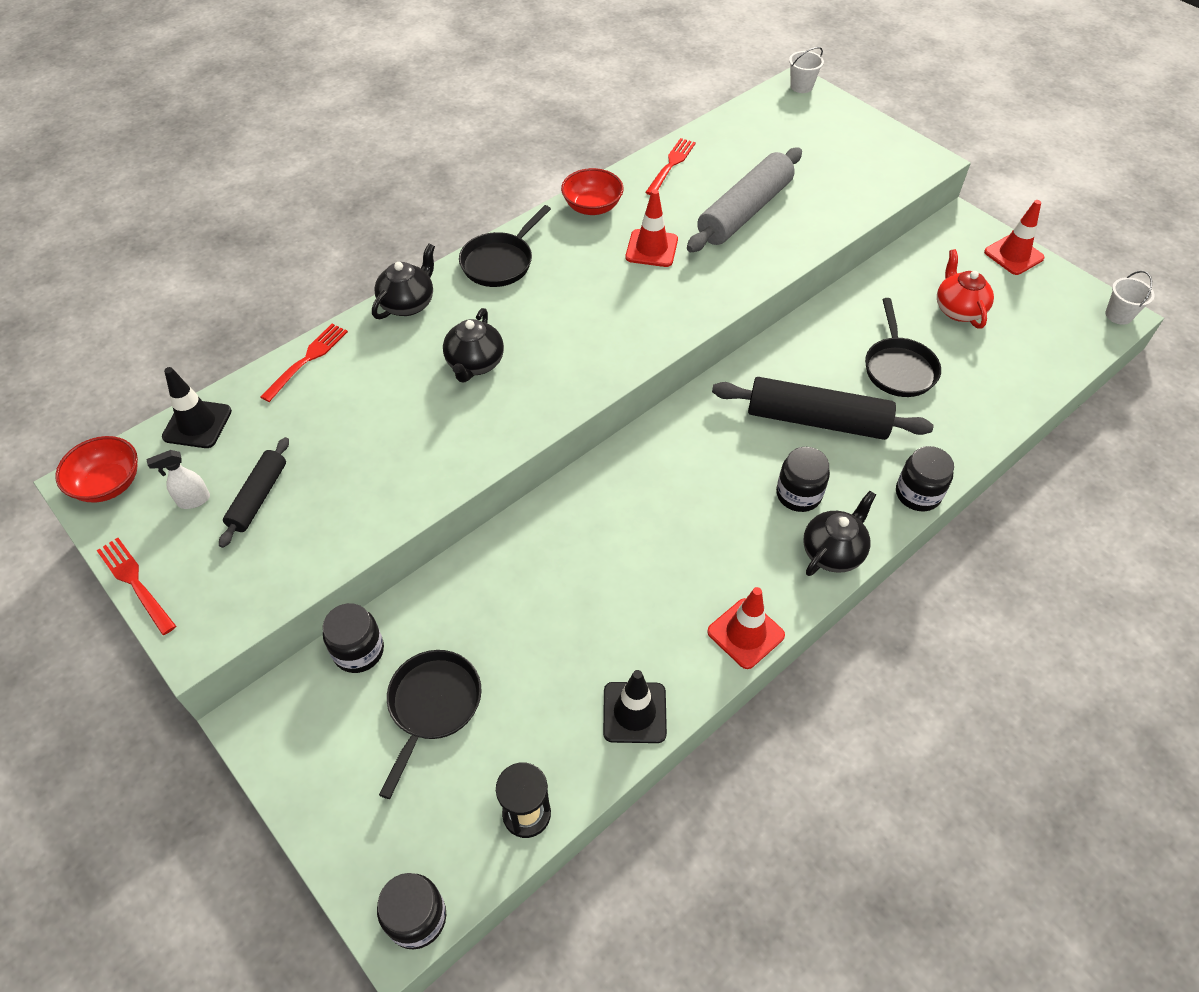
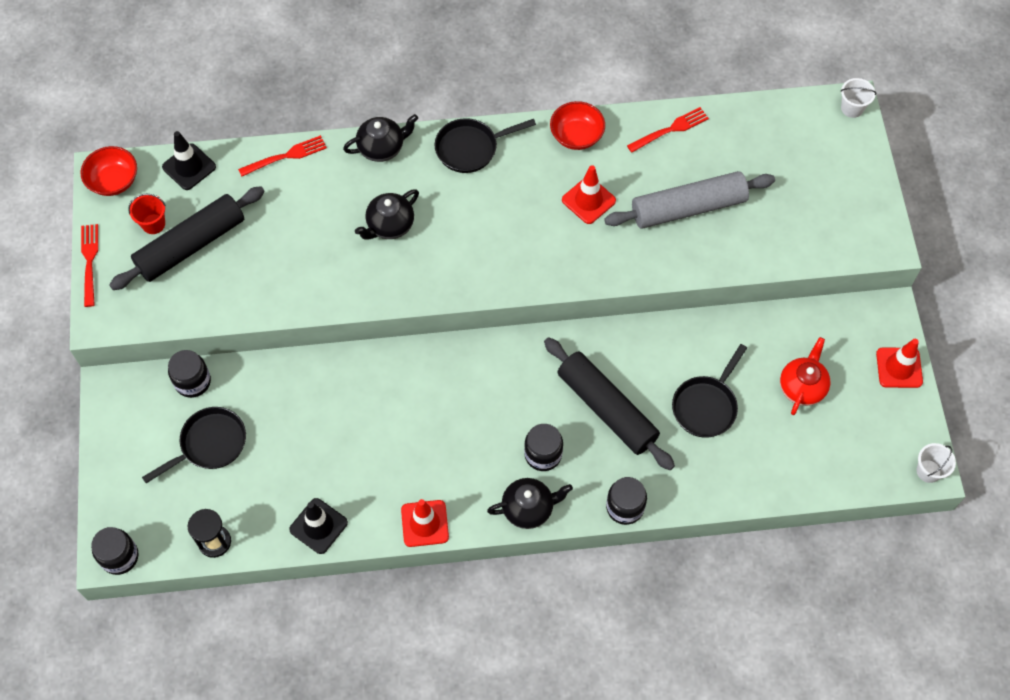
camera: 35 degrees right, 10 degrees up
white spray bottle [146,450,210,509] -> red bucket [128,194,166,234]
black rolling pin [219,437,289,548] -> black rolling pin [109,186,265,290], size x1.80

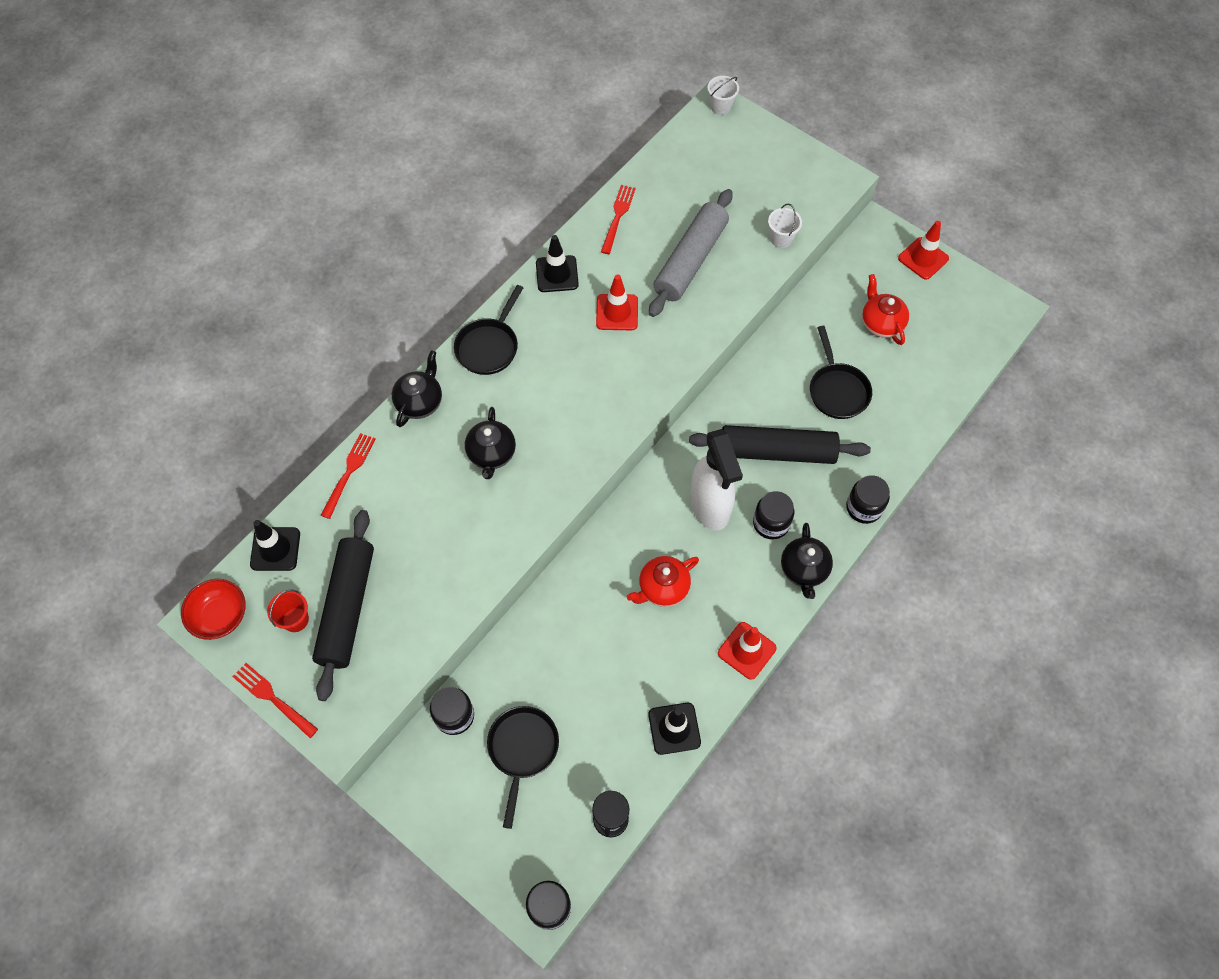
camera: 45 degrees left, 0 degrees up
black teapot [487,478,573,529] -> black teapot turned 150 degrees clockwise [781,523,833,599]
red bowl [550,101,605,150] -> black traffic cone [536,235,579,292]
white bucket [917,443,956,483] -> white bucket moved to [768,204,802,248]
none -> red teapot [627,556,699,607]
none -> white spray bottle [690,429,743,531]

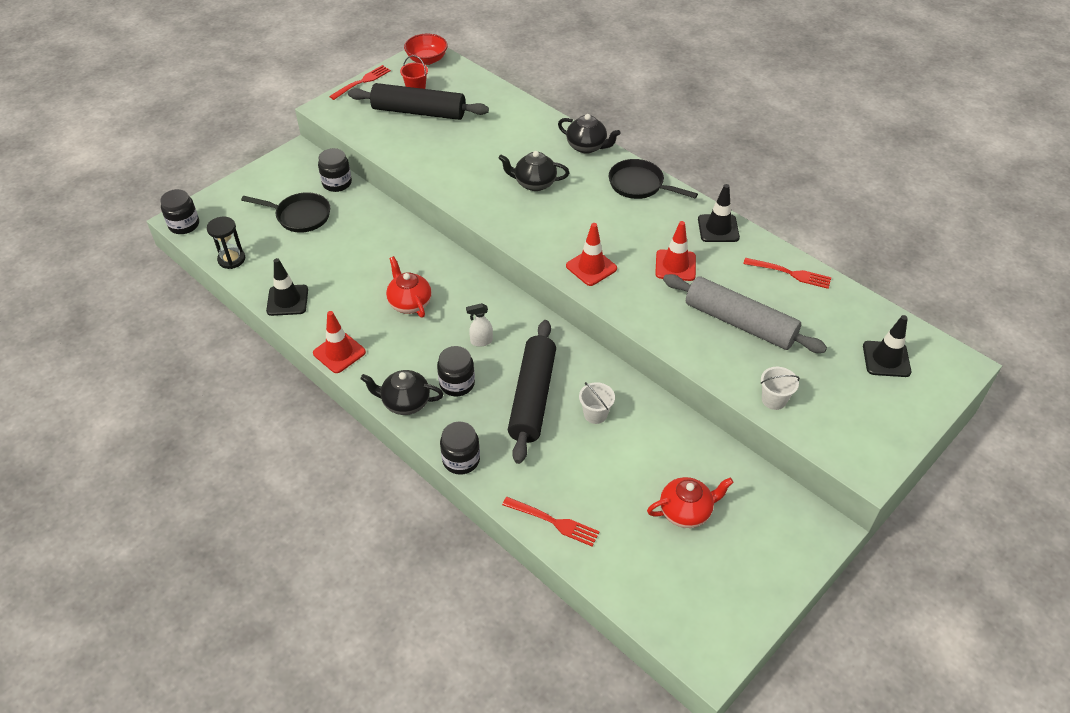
camera: 95 degrees right, 15 degrees down
black traffic cone [250,520,300,571] -> black traffic cone moved to [863,315,911,377]
red fork [320,433,376,519] -> red fork moved to [502,497,600,546]
white spray bottle [690,429,743,531] -> white spray bottle [466,303,493,347], size x0.42
white bucket [707,76,739,115] -> white bucket moved to [579,382,615,424]
black pan [810,326,872,419] -> none
red traffic cone [898,221,949,280] -> red traffic cone moved to [566,223,617,286]

